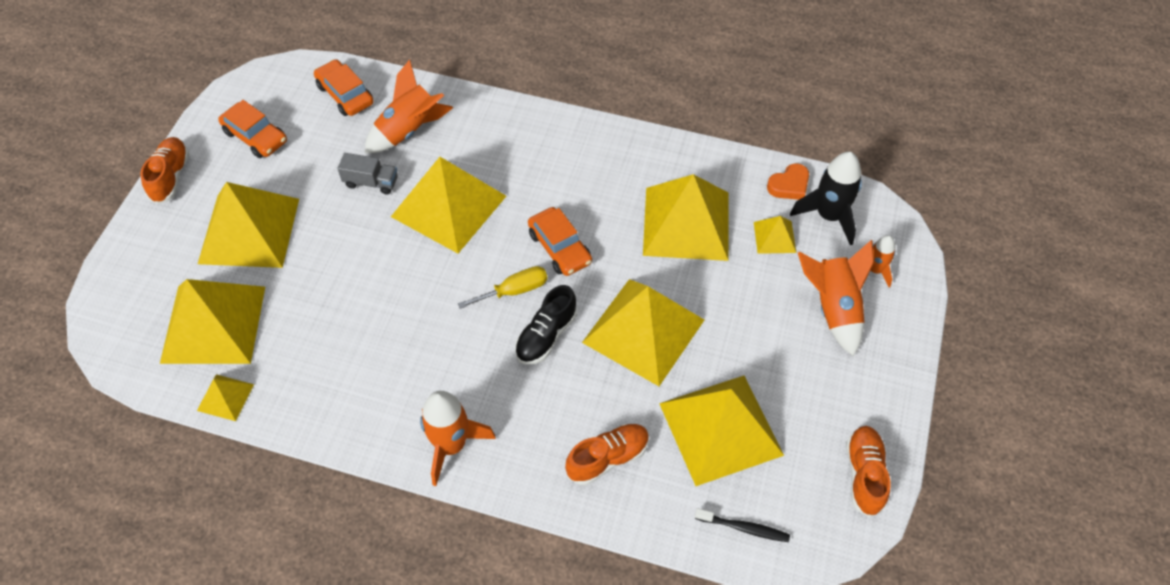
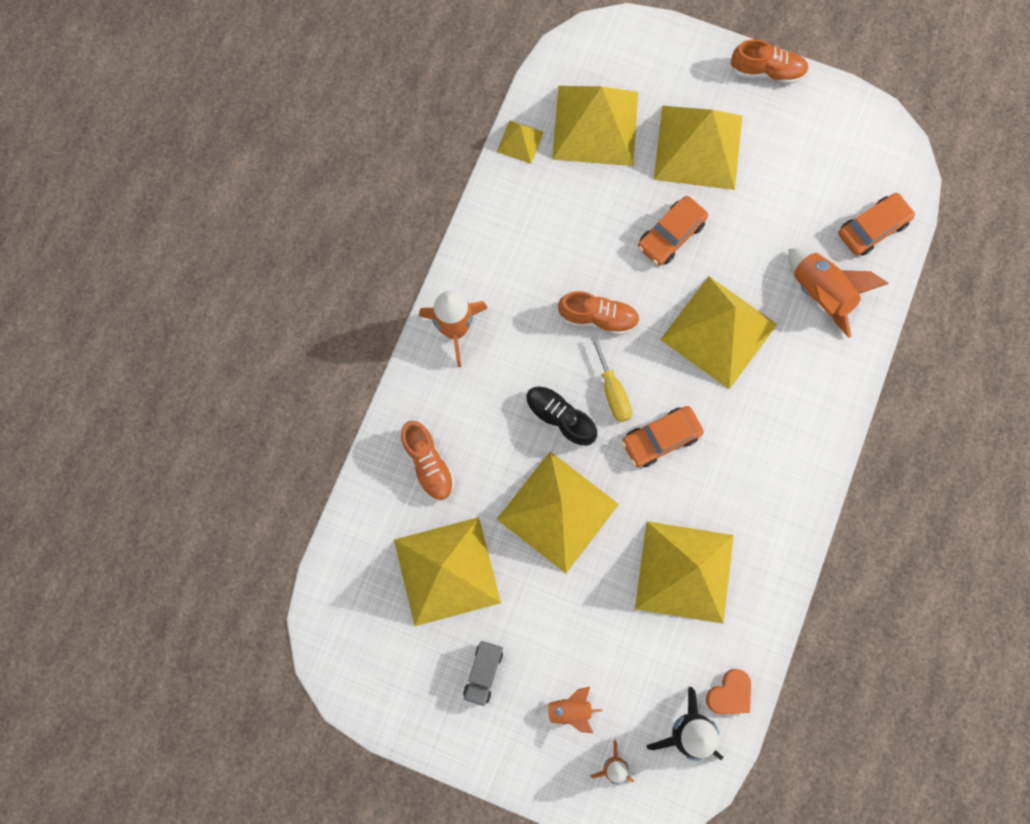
camera: 95 degrees right, 20 degrees up
orange car [218,100,287,158] -> orange car moved to [638,196,708,266]
grey truck [338,153,398,195] -> grey truck moved to [463,641,503,706]
black toothbrush [695,508,790,542] -> none
yellow pyramid [754,216,796,254] -> none
orange heart [767,164,809,200] -> orange heart turned 105 degrees counterclockwise [706,669,751,714]
orange rocket [798,240,874,356] -> orange rocket [535,687,603,733], size x0.57
orange shoe [846,426,890,517] -> orange shoe moved to [558,291,640,335]

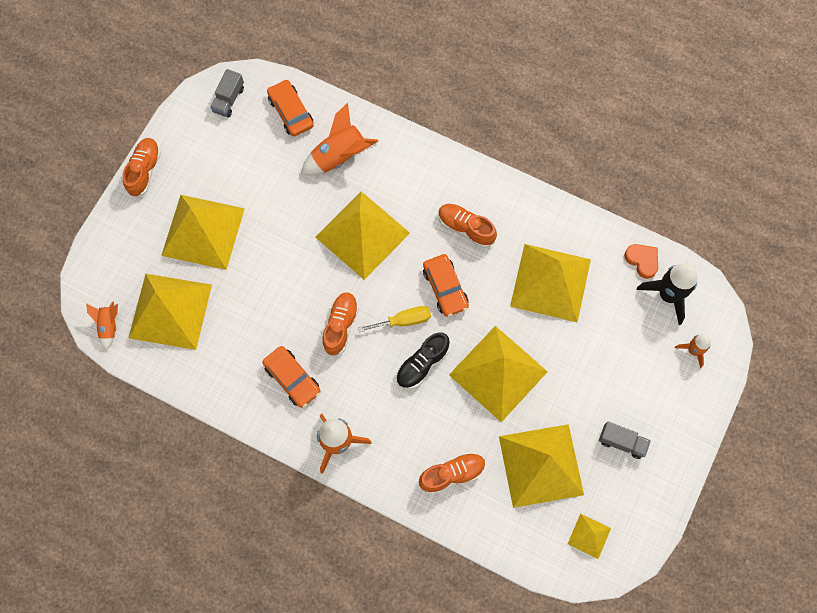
camera: 85 degrees left, 5 degrees down
yellow pyramid [497,120,544,164] -> yellow pyramid moved to [568,513,611,559]
orange rocket [535,687,603,733] -> orange rocket moved to [86,302,118,351]
orange car [638,196,708,266] -> orange car moved to [262,346,321,408]
none -> grey truck [210,69,244,117]
none -> orange shoe [438,204,497,248]

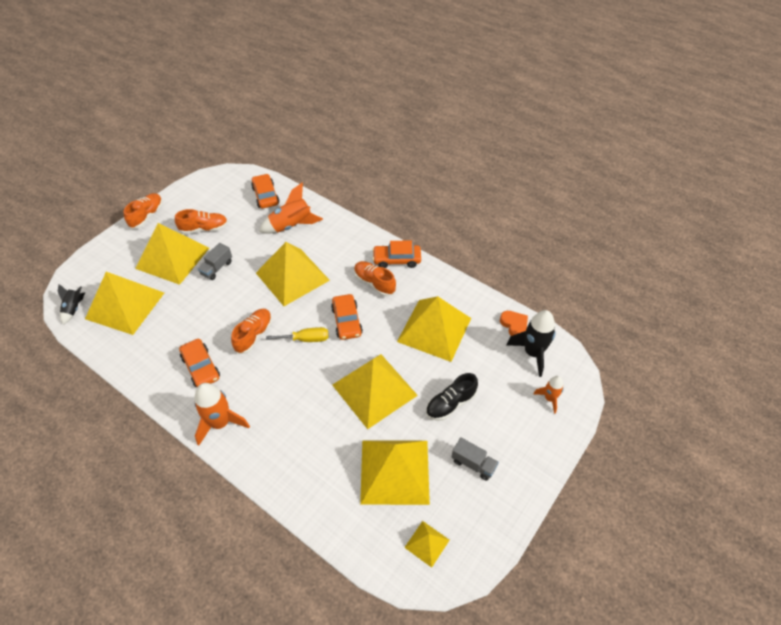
camera: 10 degrees right, 20 degrees down
orange rocket [86,302,118,351] -> black rocket [57,284,85,325]
grey truck [210,69,244,117] -> grey truck moved to [197,243,232,280]
black shoe [396,332,450,389] -> black shoe moved to [426,373,478,421]
orange shoe [419,452,486,495] -> orange shoe moved to [175,209,228,234]
none -> orange car [372,240,421,268]

